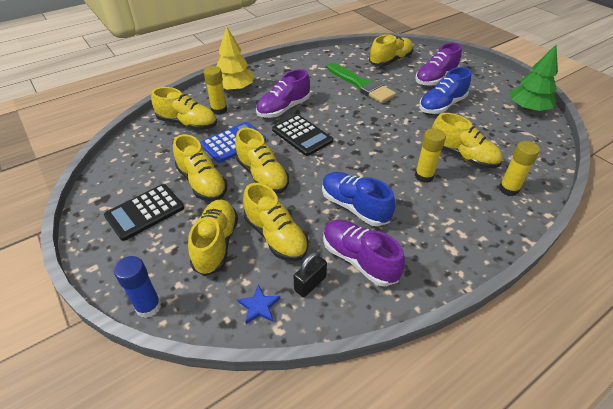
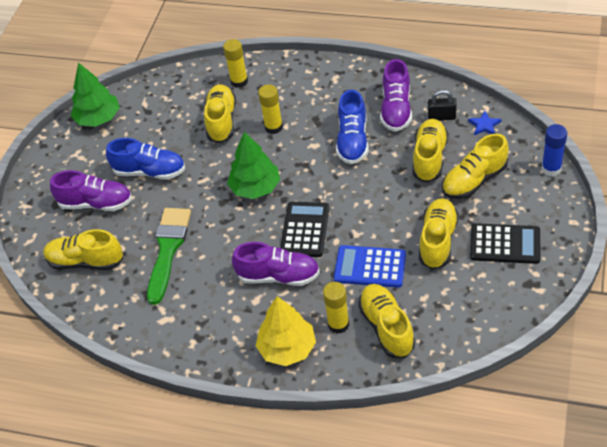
camera: 125 degrees left, 5 degrees up
yellow shoe [235,128,289,194] -> none
none -> green tree [227,132,280,199]

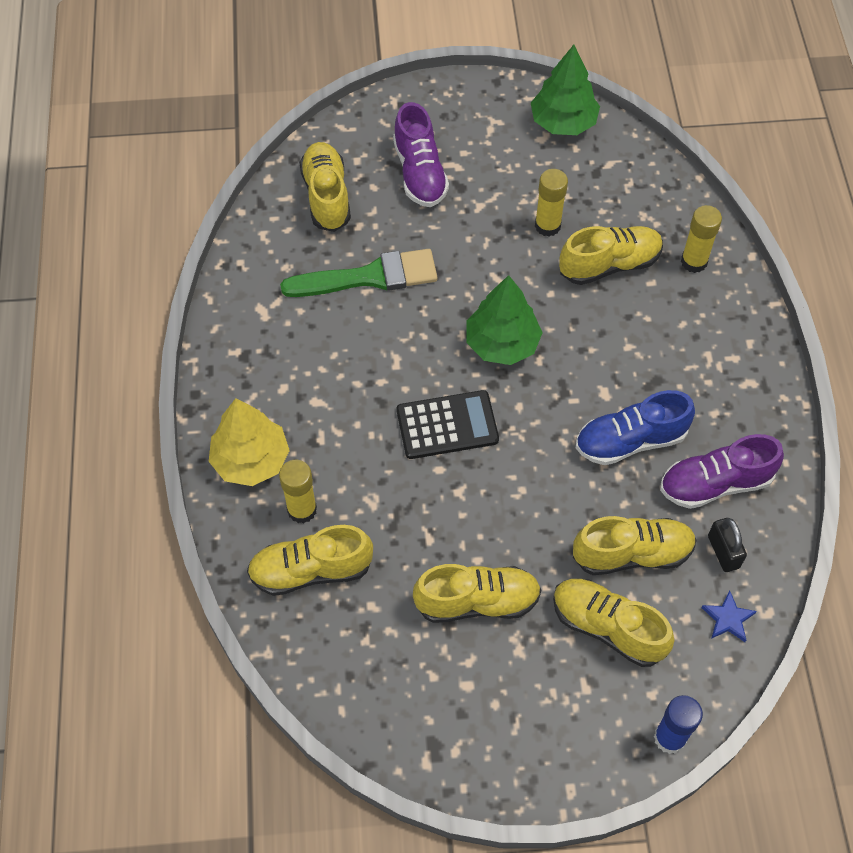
camera: 65 degrees right, 10 degrees up
blue shoe [106,138,185,180] -> none
purple shoe [232,242,320,286] -> none
yellow glue stick [258,84,283,134] -> yellow glue stick moved to [535,169,568,237]
blue calculator [334,245,406,288] -> none
yellow shoe [358,284,415,358] -> yellow shoe turned 150 degrees counterclockwise [247,525,373,596]
black calculator [470,223,541,264] -> none

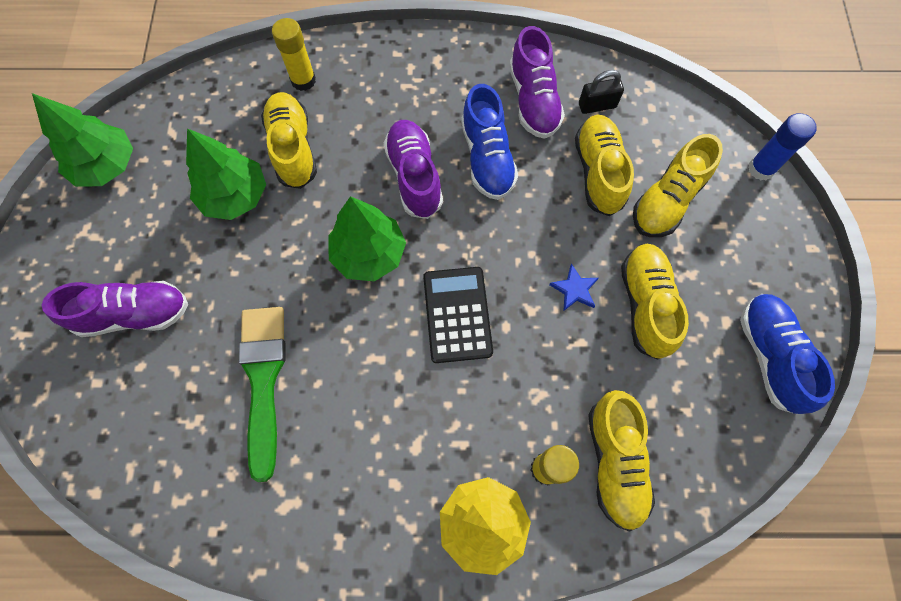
camera: 85 degrees left, 10 degrees up
yellow shoe [299,142,351,232] -> none
yellow glue stick [535,169,568,237] -> green tree [186,128,266,220]
blue star [701,590,757,642] -> blue star moved to [549,264,599,311]
none -> purple shoe [384,120,443,219]
none -> blue shoe [740,294,835,414]

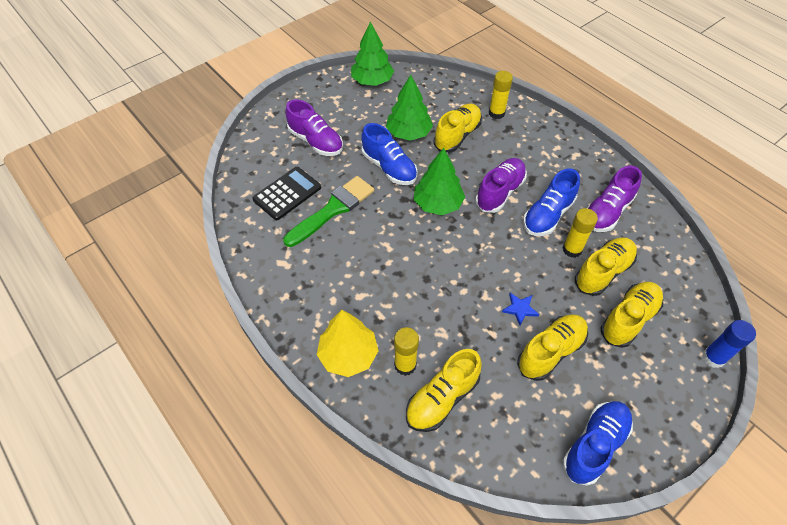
camera: 50 degrees right, 15 degrees down
black calculator [423,267,493,363] -> black calculator moved to [252,167,321,220]
black padlock [579,70,624,114] -> none
yellow shoe [633,134,723,237] -> yellow shoe turned 135 degrees clockwise [600,282,663,348]
none -> blue shoe [361,123,417,185]
none -> yellow glue stick [563,208,598,258]

